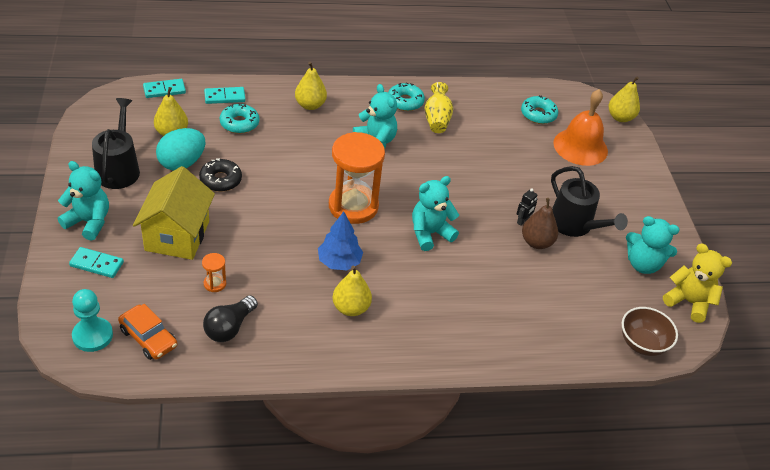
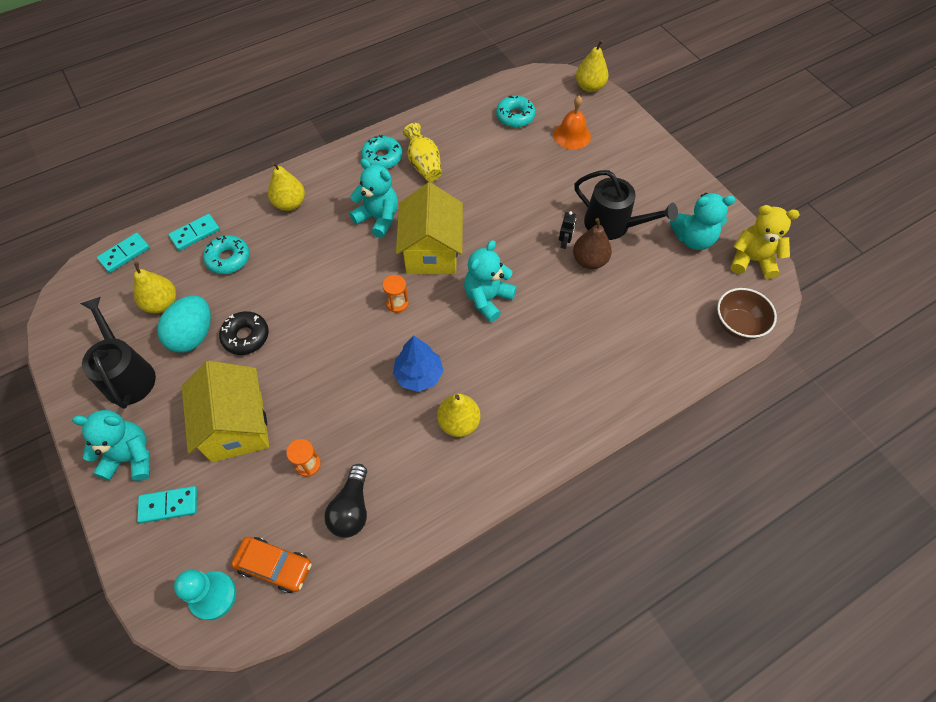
camera: 20 degrees left, 15 degrees up
orange hourglass [329,132,385,224] -> orange hourglass [383,275,409,313], size x0.41
orange bell [553,89,608,166] -> orange bell [553,96,591,149], size x0.66
none -> yellow house [396,182,463,274]

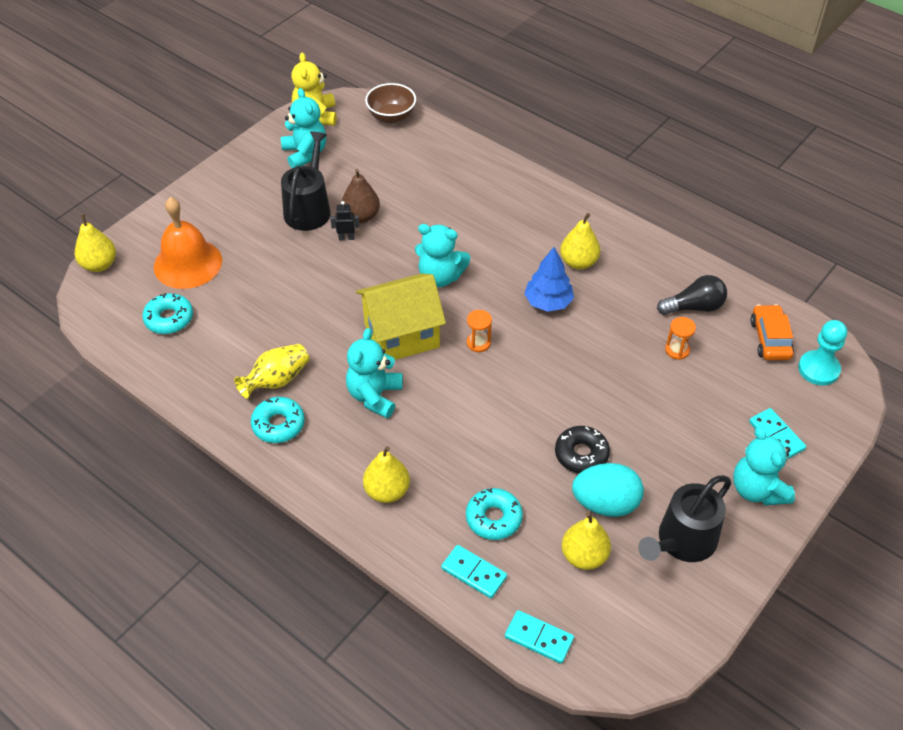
camera: 110 degrees left, 10 degrees down
yellow house [182,360,269,462] -> none
orange bell [553,96,591,149] -> orange bell [154,197,222,289], size x1.52

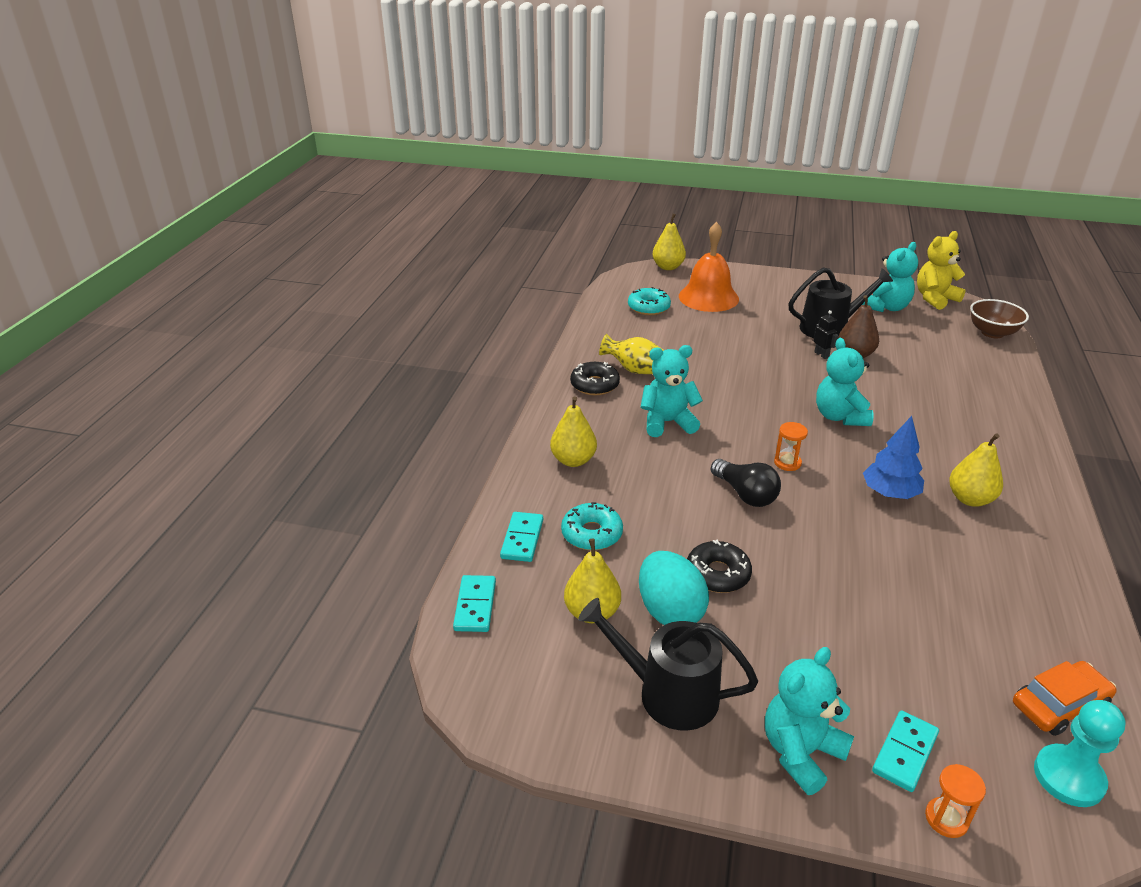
camera: 65 degrees right, 15 degrees down
turquoise donut [251,397,305,443] -> black donut [570,362,620,395]
yellow house [356,273,446,360] -> none
black light bulb [657,275,727,315] -> black light bulb moved to [711,459,781,507]
orange hourglass [665,317,696,360] -> orange hourglass moved to [925,764,986,838]

